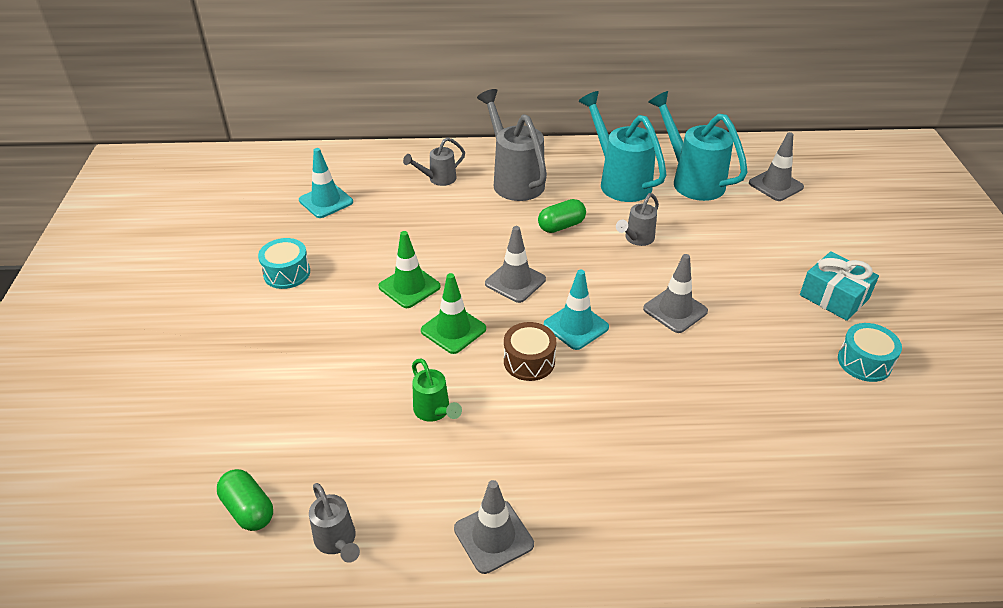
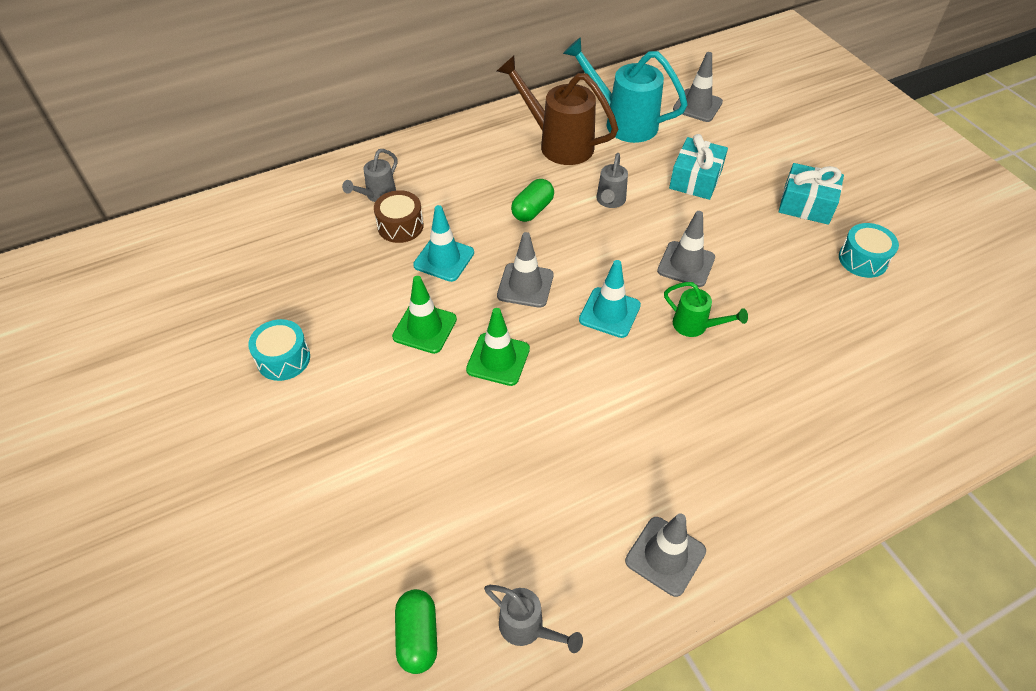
camera: 25 degrees left, 10 degrees up
green capsule [217,469,273,531] -> green capsule turned 60 degrees clockwise [395,589,437,674]
turquoise traffic cone [299,148,353,218] -> turquoise traffic cone moved to [413,205,474,282]
green watering can [412,358,462,422] -> green watering can moved to [664,282,748,337]
grey watering can [477,89,547,201] -> none
brown drum [504,322,556,381] -> brown drum moved to [374,190,424,243]
turquoise watering can [578,91,667,202] -> brown watering can [497,56,618,165]
none -> turquoise gift [669,134,728,200]

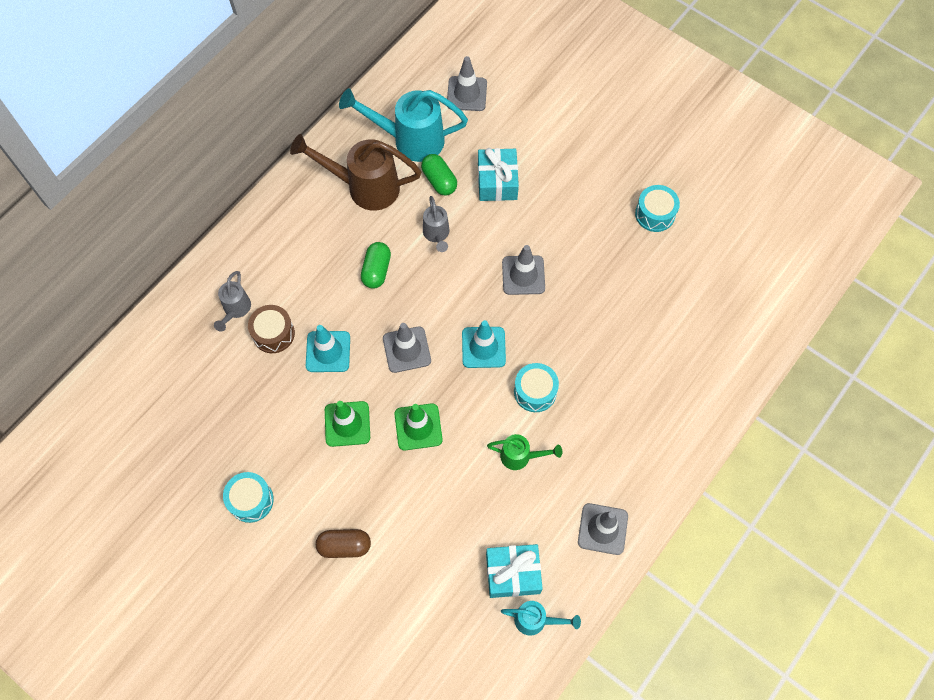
camera: 25 degrees left, 15 degrees up
green capsule [395,589,437,674] -> green capsule moved to [421,154,457,196]
grey watering can [484,585,583,653] -> turquoise watering can [501,601,581,635]
green watering can [664,282,748,337] -> green watering can moved to [487,434,562,470]
turquoise gift [779,163,844,225] -> turquoise gift moved to [486,544,543,598]
none -> brown capsule [316,529,371,558]
none -> turquoise drum [514,363,559,412]

